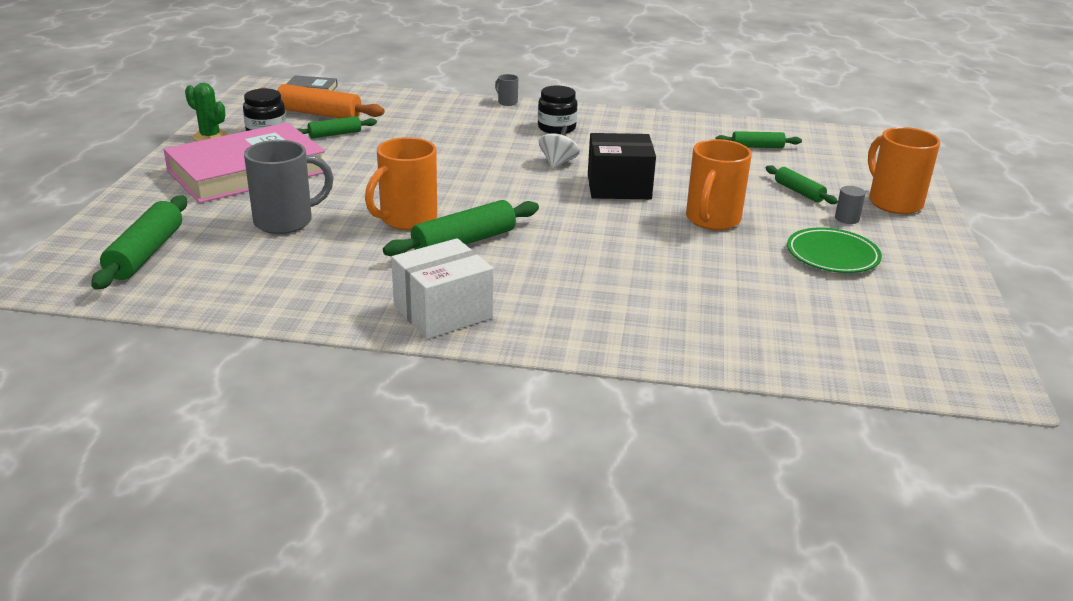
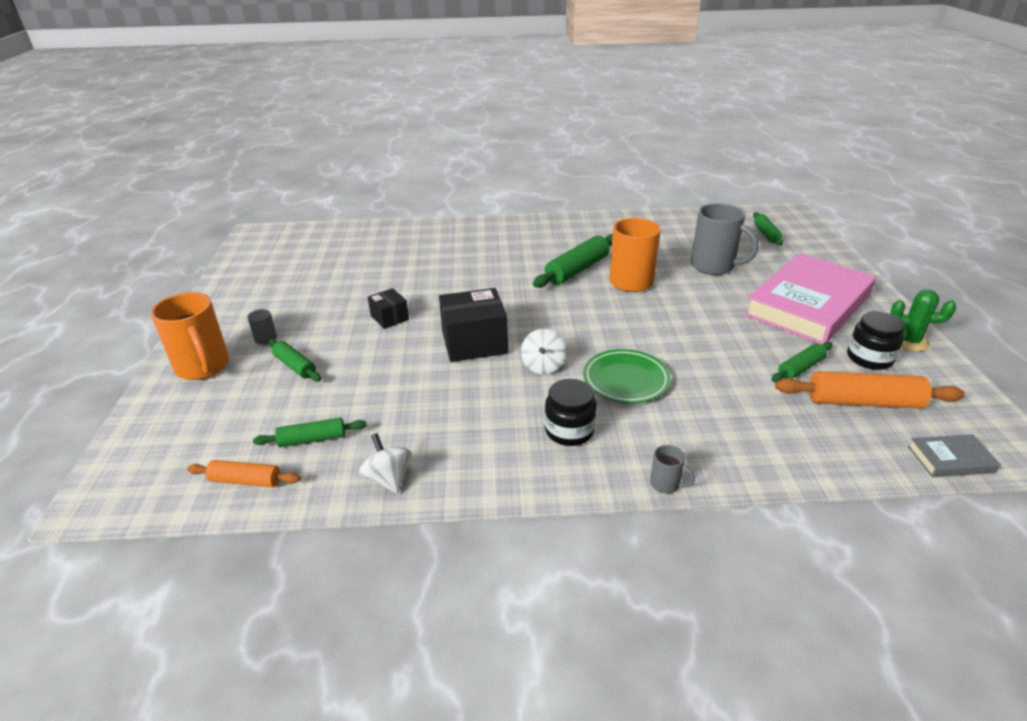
camera: 170 degrees right, 5 degrees up
green rolling pin [91,195,187,290] -> green rolling pin [753,212,783,246], size x0.59
grey mug [244,140,334,234] -> grey mug turned 105 degrees counterclockwise [691,203,759,275]
white box [391,238,494,339] -> none
orange mug [686,139,752,230] -> black box [368,288,409,329]
green plate [787,227,882,273] -> green plate moved to [583,349,671,403]
none -> orange rolling pin [187,460,300,487]
none -> white spinning top [359,433,412,493]

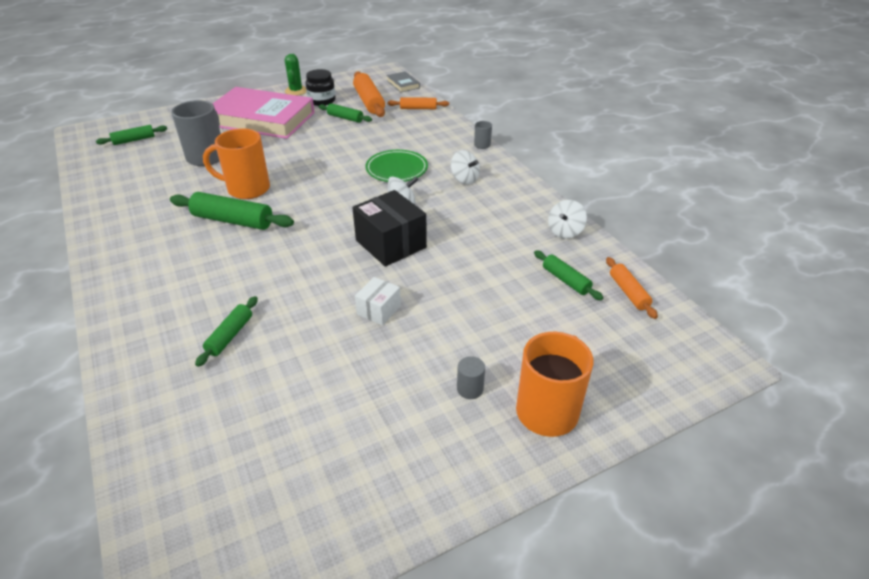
camera: 115 degrees left, 5 degrees up
green rolling pin [268,339,321,381] -> green rolling pin moved to [195,296,258,367]
black box [368,288,409,329] -> white box [355,277,401,325]
black jar [545,379,597,446] -> white spinning top [451,150,480,184]
none -> orange rolling pin [388,97,449,109]

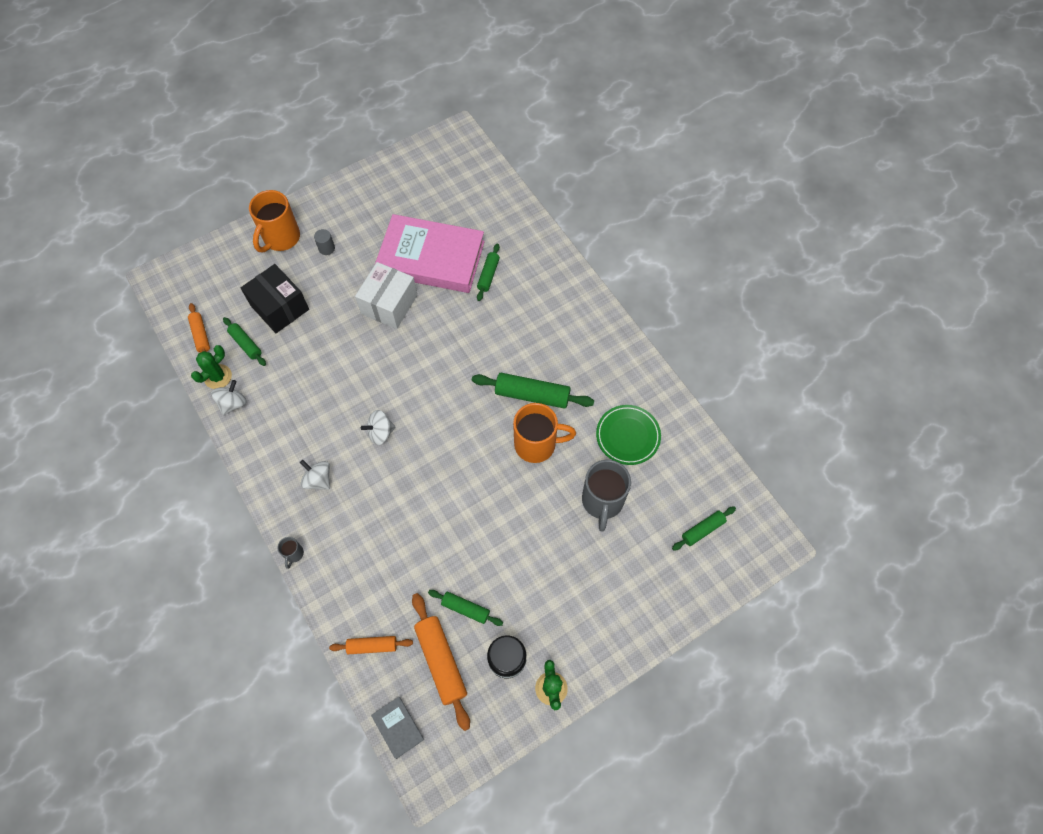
camera: 175 degrees right, 25 degrees up
pink book [212,87,315,139] -> pink book moved to [375,214,485,293]
black box [352,190,427,267] -> black box moved to [241,264,309,333]
white box [355,277,401,325] -> white box [355,262,417,329], size x1.82
green plate [365,150,428,182] -> green plate moved to [596,405,661,465]
none -> green cactus [191,345,232,389]

